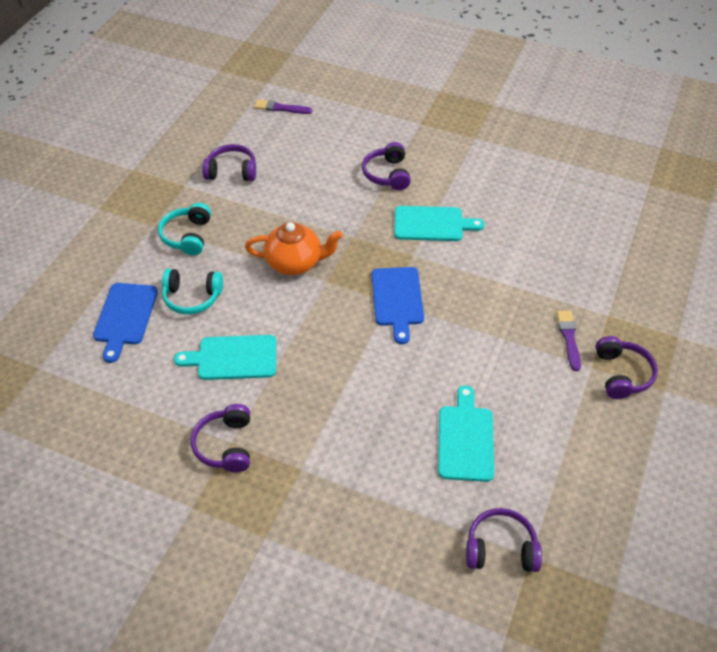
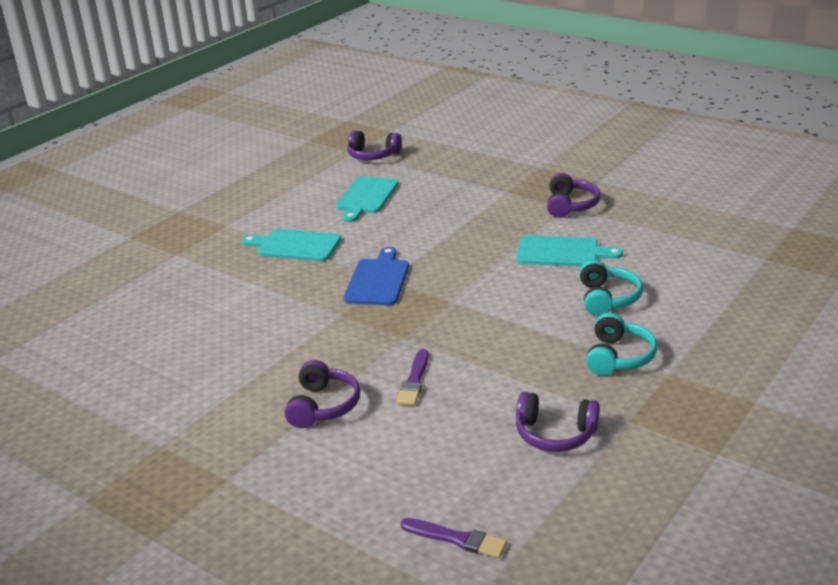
camera: 165 degrees left, 20 degrees down
blue cutting board [93,283,158,363] -> none
turquoise headphones [162,269,223,315] -> turquoise headphones turned 75 degrees clockwise [579,260,643,316]
orange teapot [245,222,343,275] -> none
turquoise cutting board [394,206,485,241] -> turquoise cutting board moved to [241,229,341,261]
purple brush [557,311,581,371] -> purple brush moved to [397,349,429,405]
purple headphones [595,336,658,399] -> none

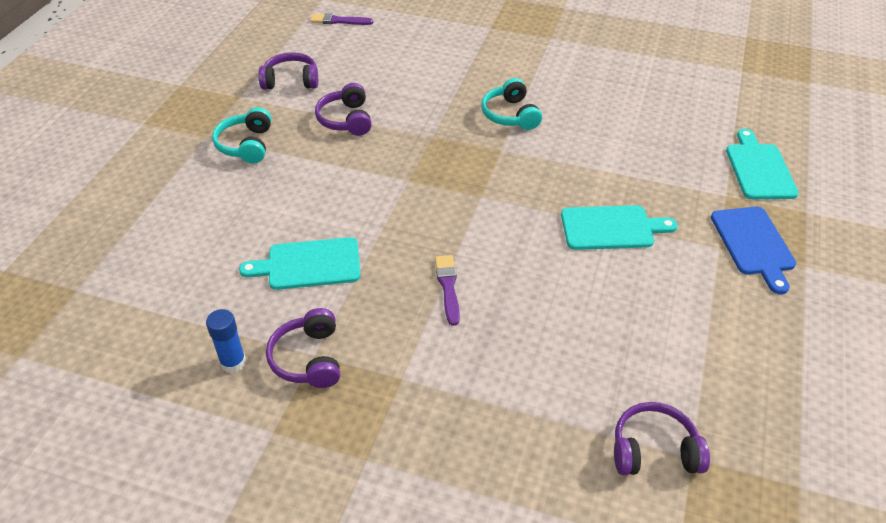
camera: 160 degrees right, 15 degrees up
purple headphones [285,360,360,428] -> purple headphones moved to [315,83,372,136]
turquoise cutting board [336,176,399,222] -> turquoise cutting board moved to [726,129,799,199]
blue cutting board [344,247,409,305] -> blue cutting board moved to [711,207,796,294]
purple brush [397,349,429,405] -> purple brush moved to [435,255,460,326]
turquoise headphones [579,260,643,316] -> turquoise headphones moved to [481,78,542,130]
none -> blue glue stick [206,309,246,373]

